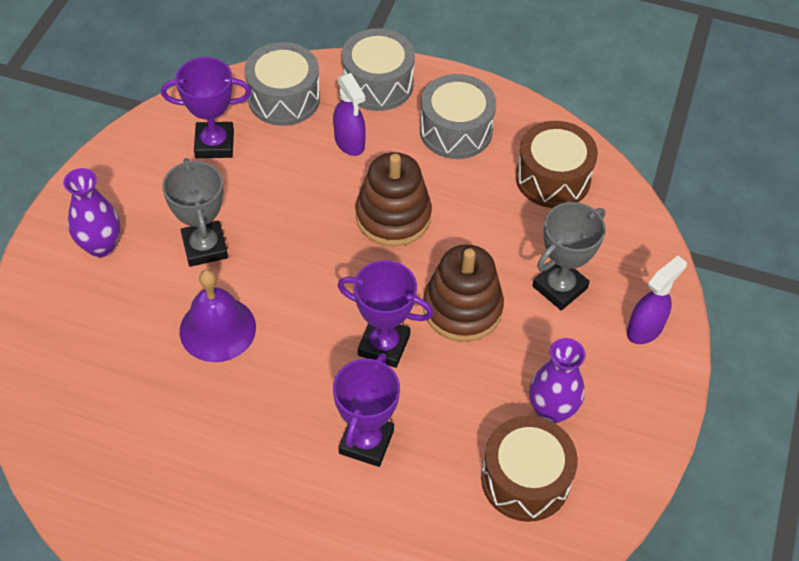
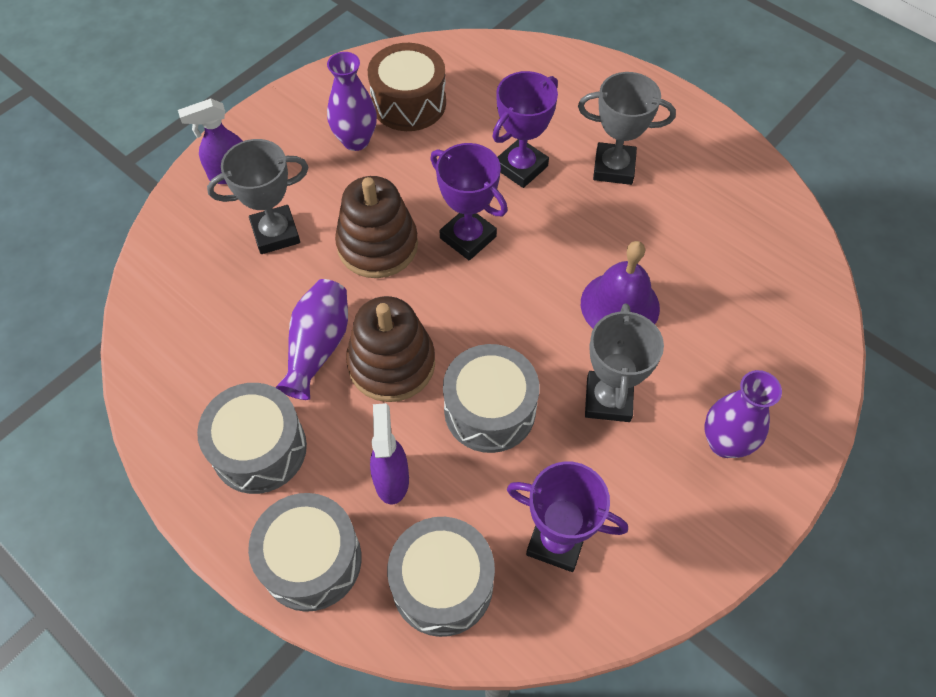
camera: 155 degrees left, 5 degrees up
brown drum [516,121,598,208] -> none
none -> purple vase [276,279,348,400]
none -> grey drum [443,344,539,453]
none -> grey trophy [578,72,676,185]

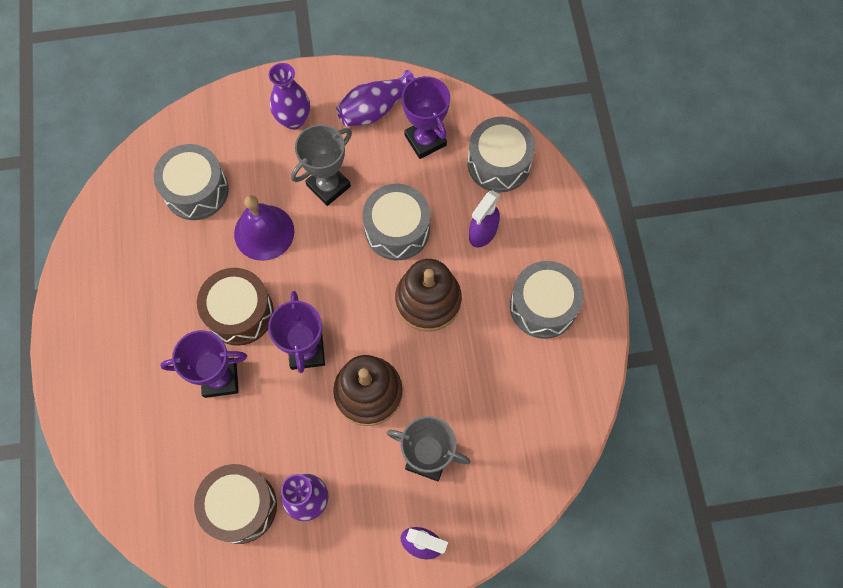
camera: 140 degrees left, 10 degrees up
grey drum [248,493,362,612] -> grey drum moved to [153,144,229,220]
purple vase [276,279,348,400] -> purple vase moved to [336,70,415,126]
grey trophy [578,72,676,185] -> none
none -> brown drum [197,268,274,346]

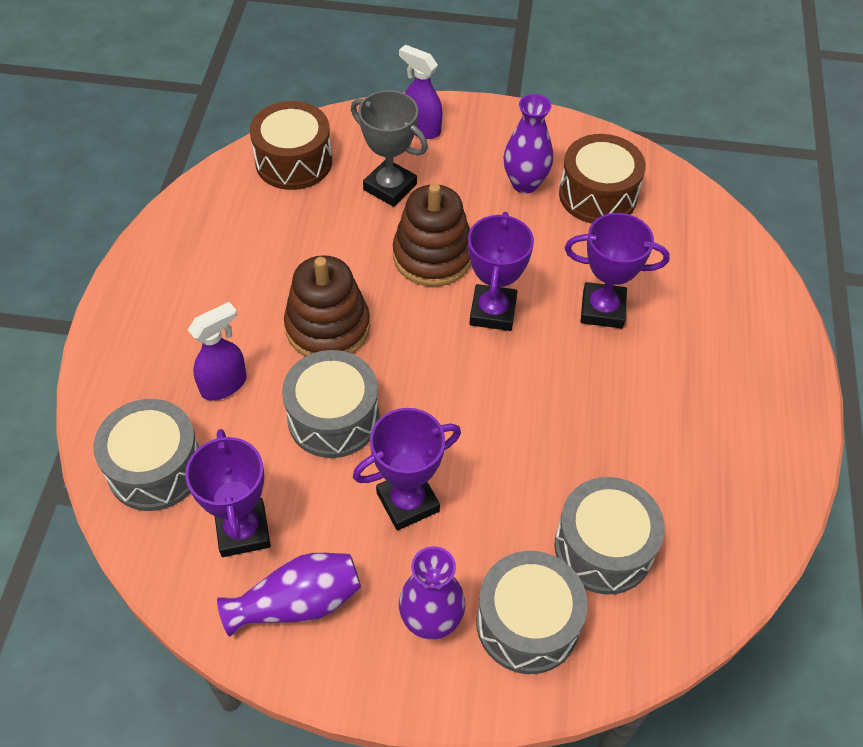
camera: 165 degrees left, 15 degrees down
brown drum [197,268,274,346] -> brown drum moved to [250,101,332,190]
purple bell [234,195,294,261] -> none
grey trophy [291,124,352,206] -> purple trophy [353,408,461,531]
grey drum [510,261,584,339] -> grey drum moved to [476,551,588,674]

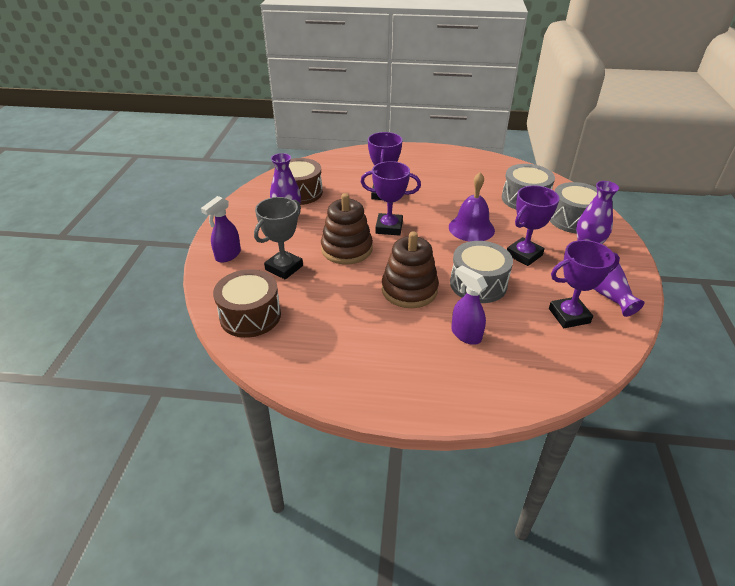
camera: 90 degrees left, 15 degrees down
grey drum [93,399,199,511] -> none
purple trophy [353,408,461,531] -> purple trophy turned 75 degrees clockwise [507,185,559,266]
none -> purple bell [449,172,495,242]

